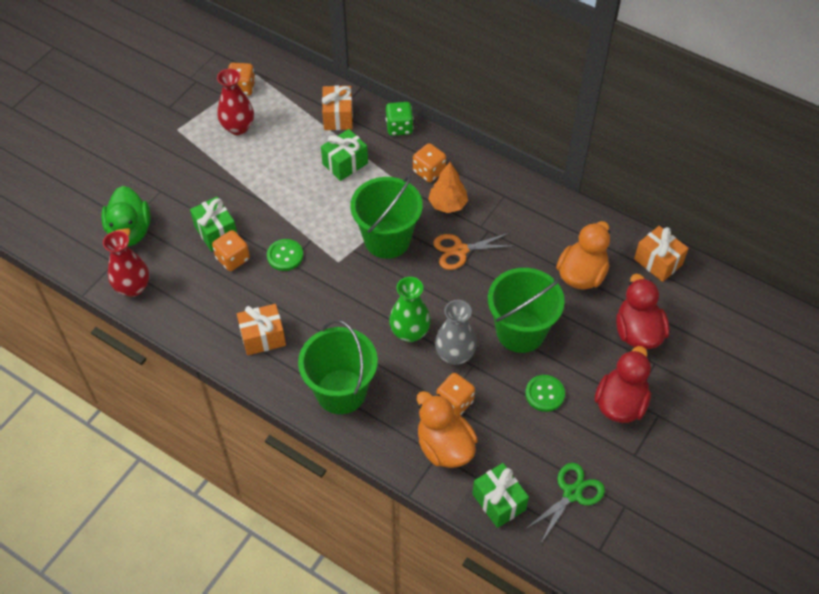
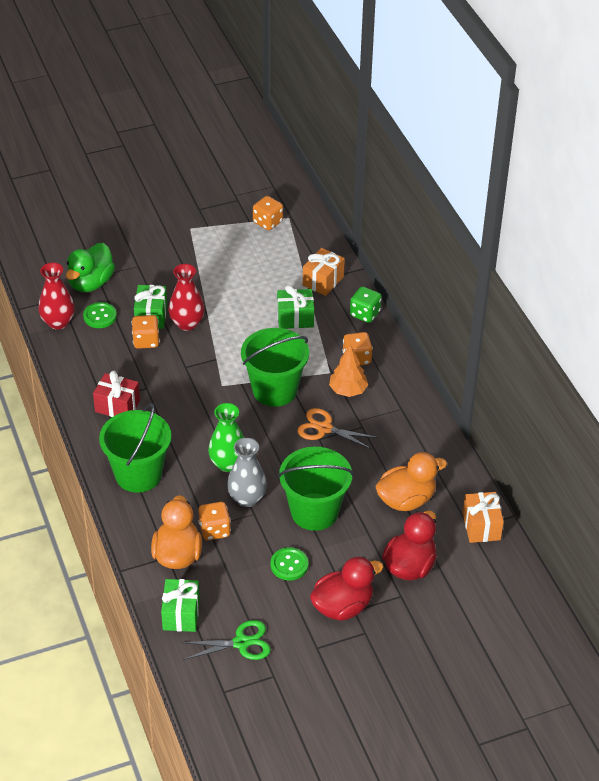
camera: 35 degrees right, 10 degrees down
red vase [217,69,254,135] -> red vase moved to [169,264,205,331]
orange gift [237,304,286,355] -> red gift [93,371,140,417]
green button [267,239,303,271] -> green button moved to [83,302,117,328]

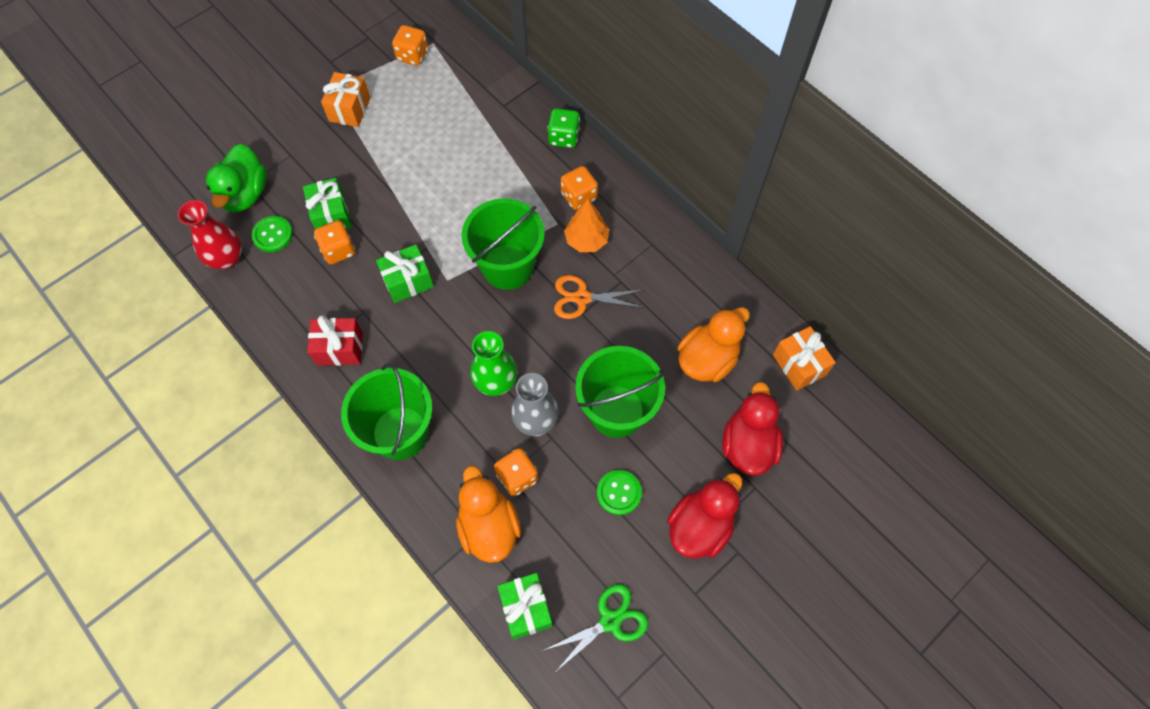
camera: 20 degrees left, 20 degrees up
red vase [169,264,205,331] -> none
green gift [277,285,314,329] -> green gift moved to [376,244,434,303]
orange gift [303,248,345,296] -> orange gift moved to [321,72,371,127]

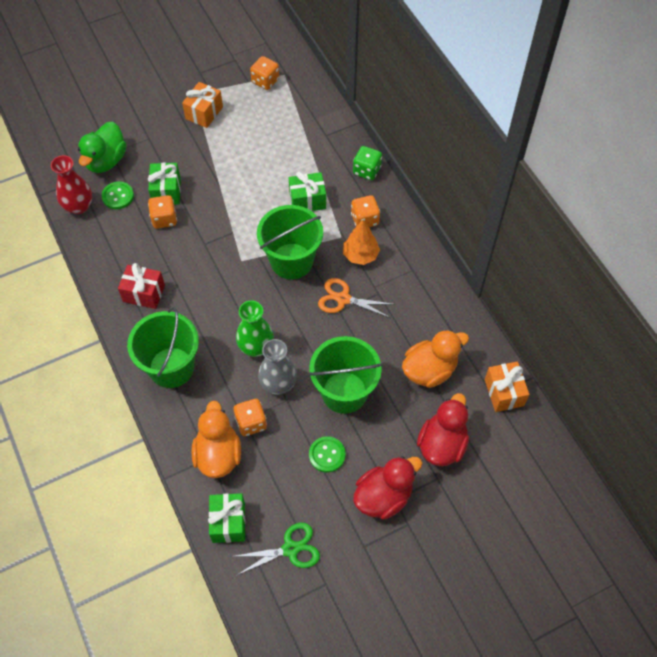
camera: 15 degrees right, 5 degrees down
green gift [376,244,434,303] -> green gift moved to [289,172,326,211]

